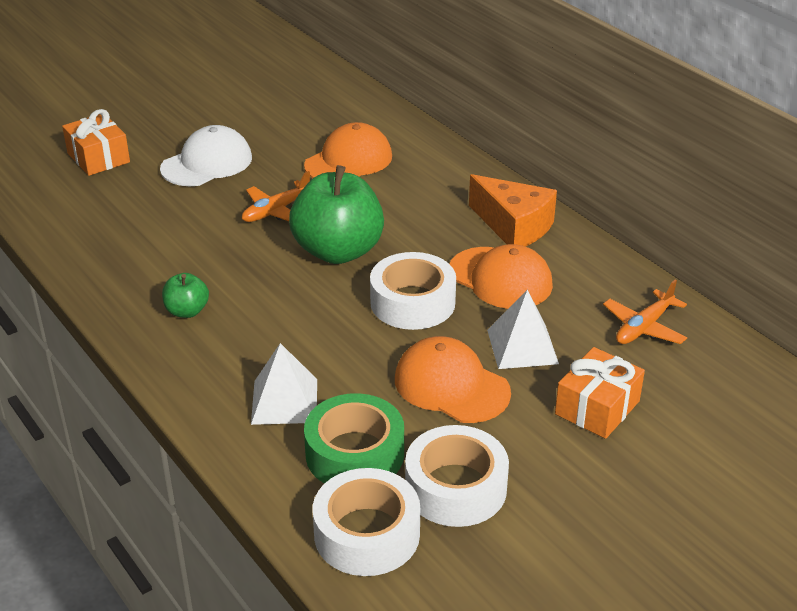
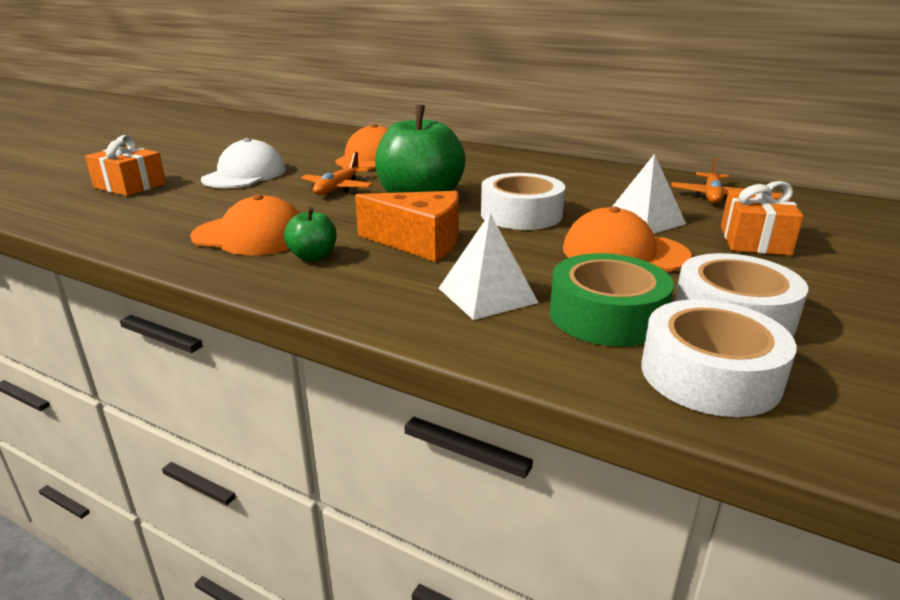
camera: 25 degrees left, 10 degrees down
orange cap [449,244,553,309] -> orange cap moved to [190,194,300,255]
orange cheese [469,174,557,247] -> orange cheese moved to [355,191,459,262]

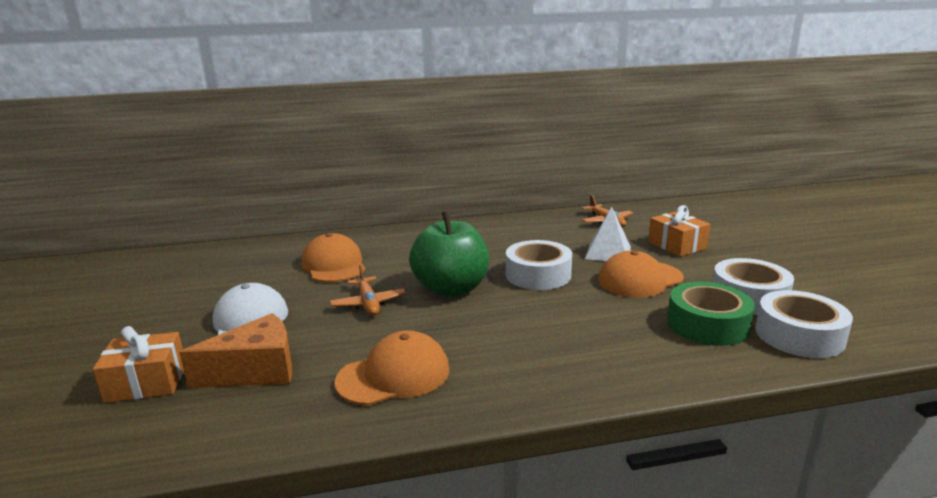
camera: 40 degrees left, 5 degrees down
green apple [284,207,337,262] -> none
orange cheese [355,191,459,262] -> orange cheese moved to [179,313,292,388]
white pyramid [439,213,538,320] -> none

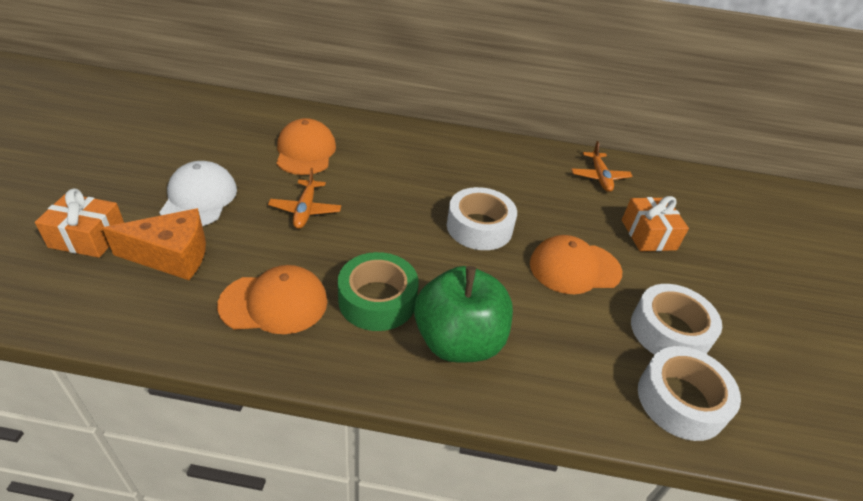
camera: 15 degrees right, 20 degrees up
green apple [409,211,489,297] -> green apple moved to [414,266,513,363]
white pyramid [585,207,631,261] -> none
green tape [667,282,755,346] -> green tape moved to [338,252,419,331]

